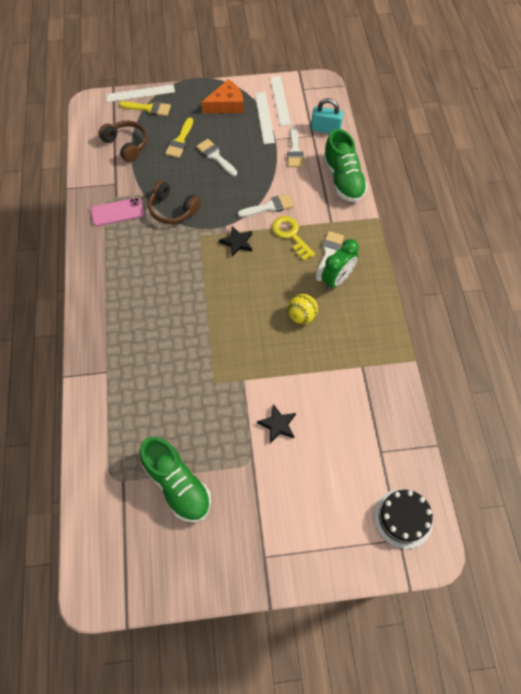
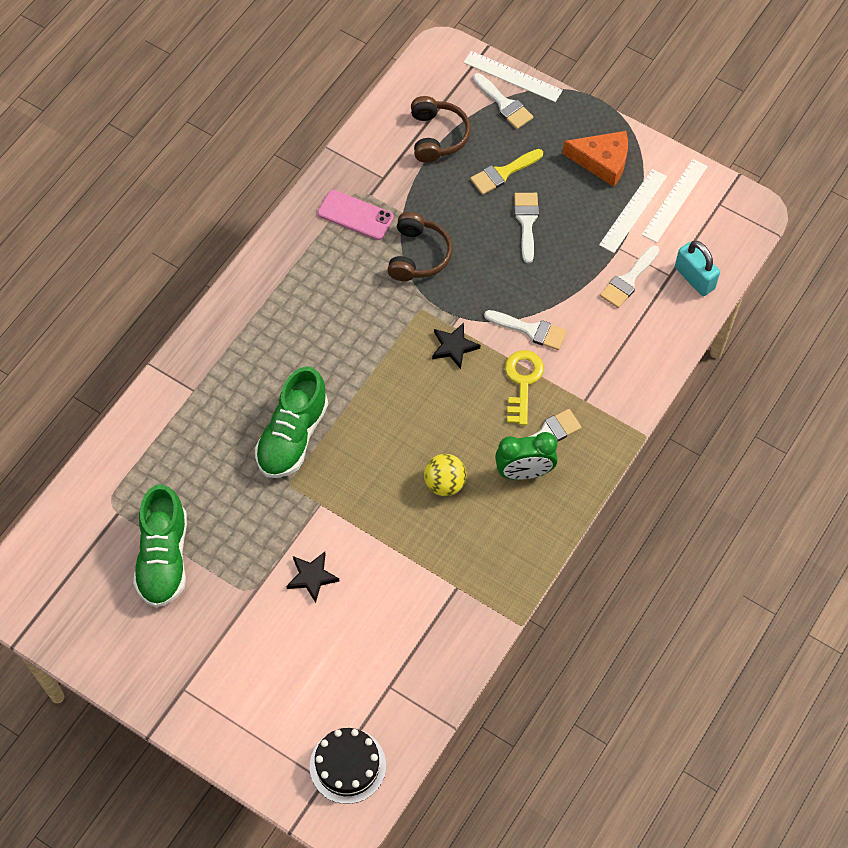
camera: 40 degrees right, 0 degrees up
yellow brush [119,101,171,116] -> white brush [473,73,533,129]
brown headphones [148,180,201,224] -> brown headphones turned 150 degrees counterclockwise [387,212,452,281]
green shoe [323,129,368,202] -> green shoe moved to [255,366,328,478]

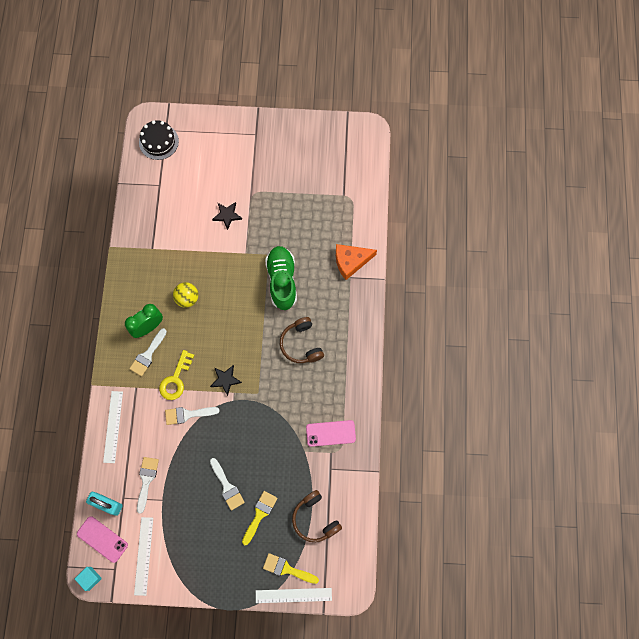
camera: 150 degrees right, 10 degrees up
green shoe [133,484,187,607] -> none
brown headphones [387,212,452,281] -> brown headphones moved to [280,317,324,363]
white brush [473,73,533,129] -> yellow brush [263,553,319,584]
yellow key [505,350,544,425] -> yellow key turned 45 degrees clockwise [159,350,194,400]
orange cheese [563,131,628,187] -> orange cheese moved to [336,244,377,280]
white ruler [599,169,667,253] -> white ruler moved to [103,391,123,463]
none -> turquoise cube [75,567,102,591]
none -> pink phone [77,516,128,563]

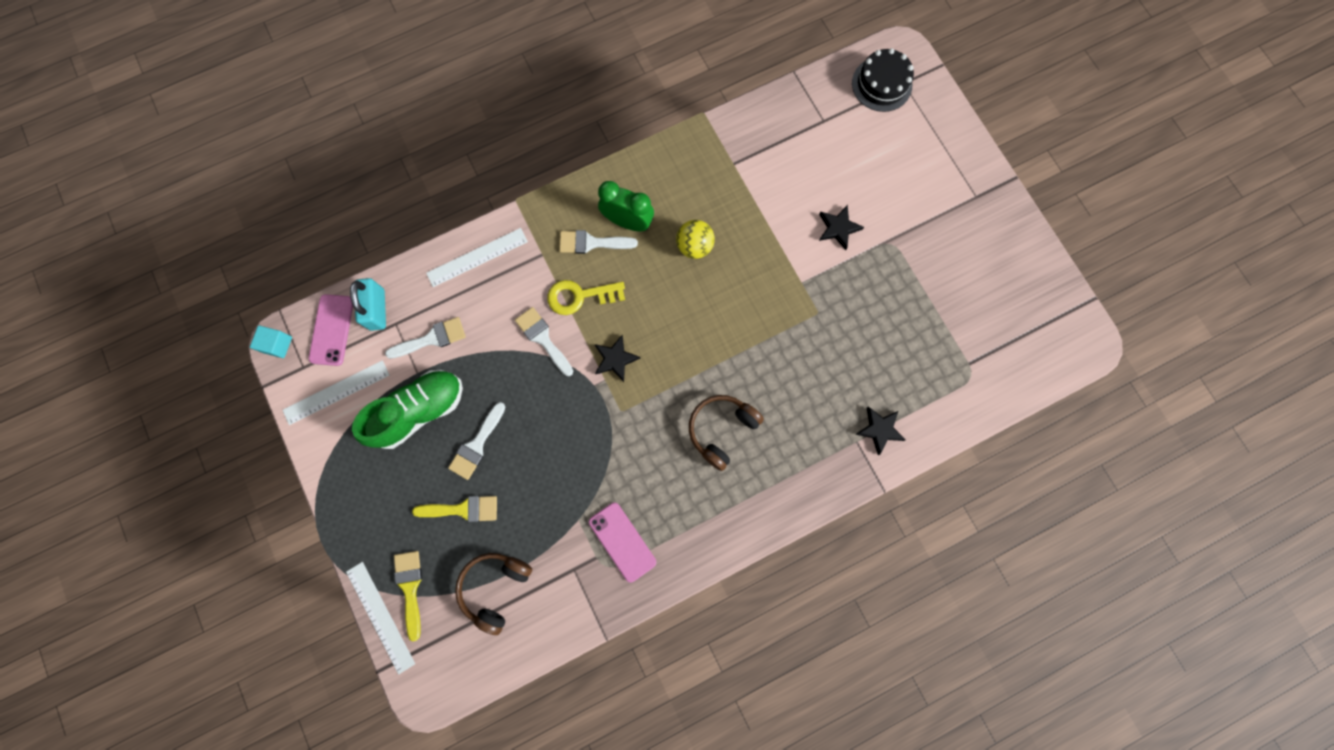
camera: 60 degrees right, 5 degrees up
green shoe [265,246,297,310] -> green shoe moved to [352,370,463,449]
orange cheese [336,244,377,280] -> black star [855,407,905,455]

